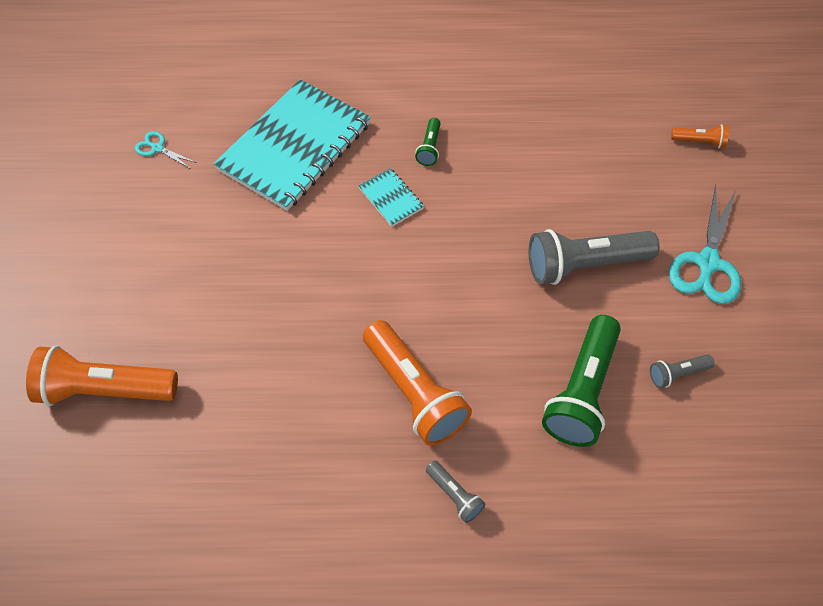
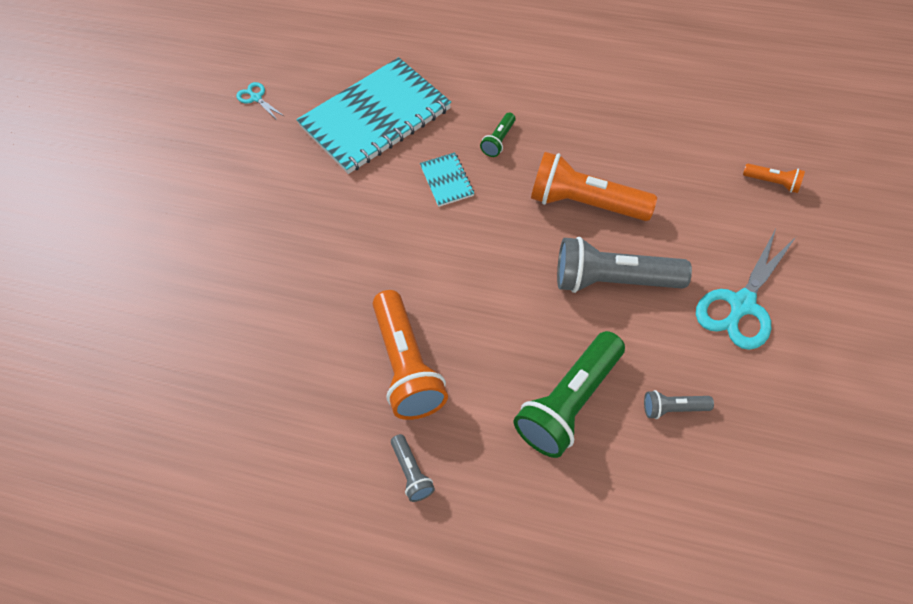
camera: 20 degrees right, 0 degrees up
orange flashlight [26,345,178,406] -> orange flashlight moved to [531,152,657,221]

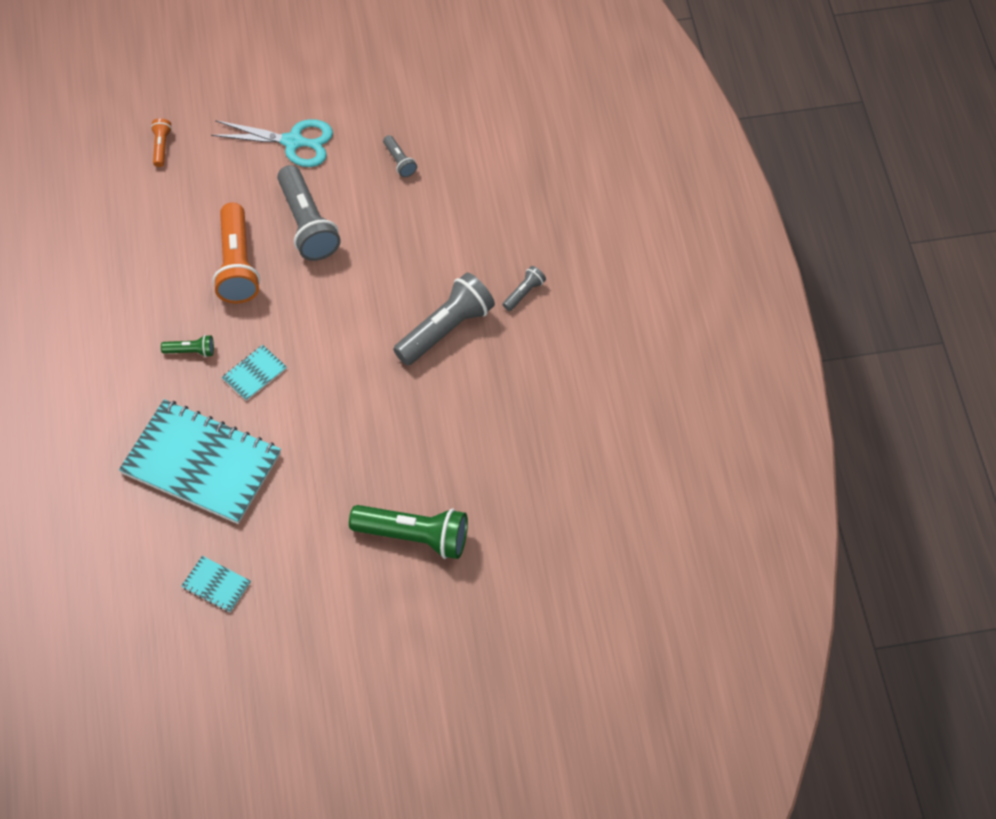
camera: 120 degrees left, 0 degrees up
turquoise scissors [236,82,285,120] -> turquoise notebook [181,556,251,613]
orange flashlight [373,290,448,420] -> grey flashlight [393,272,495,365]
green flashlight [514,331,625,458] -> green flashlight moved to [349,505,468,559]

